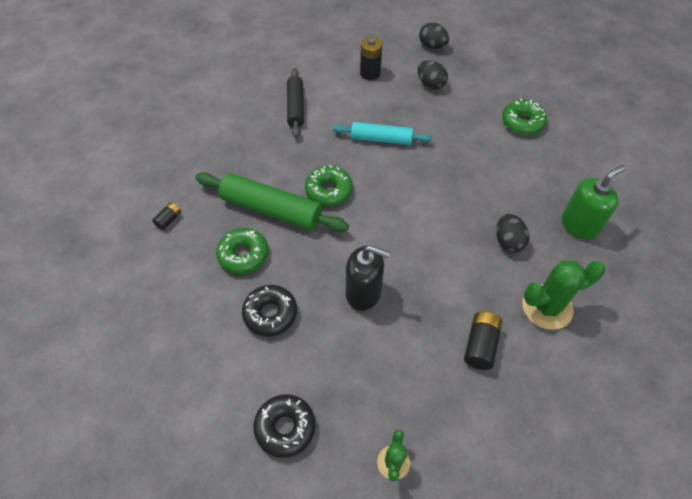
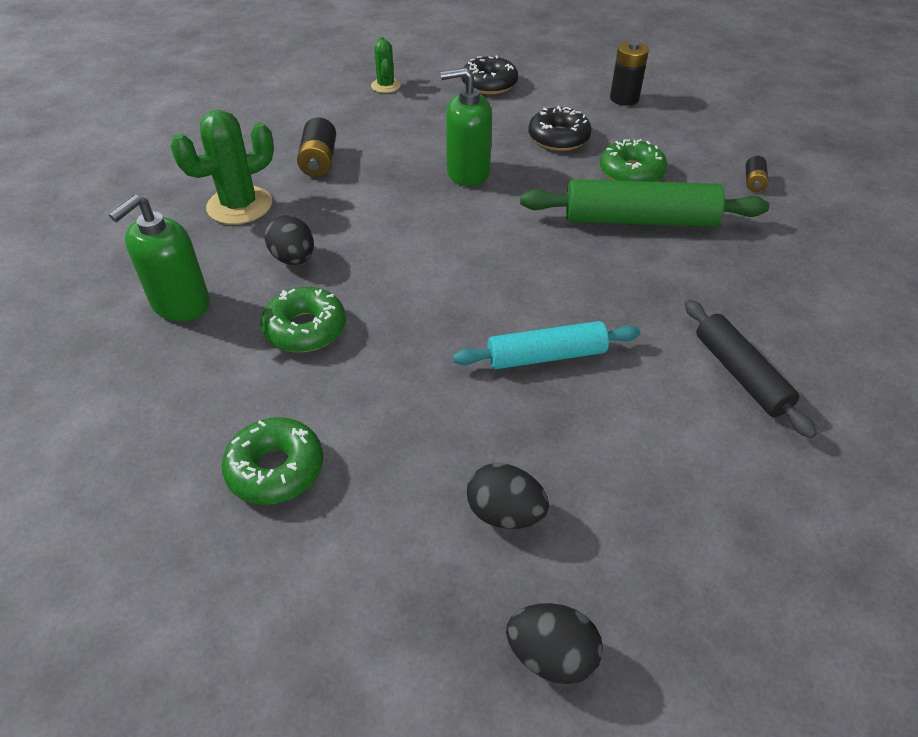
camera: 160 degrees right, 10 degrees down
green donut [305,165,353,206] -> green donut moved to [261,287,346,352]
black soap dispenser [346,246,390,311] -> green soap dispenser [440,68,492,186]
black battery [360,37,382,80] -> black battery moved to [610,41,649,106]

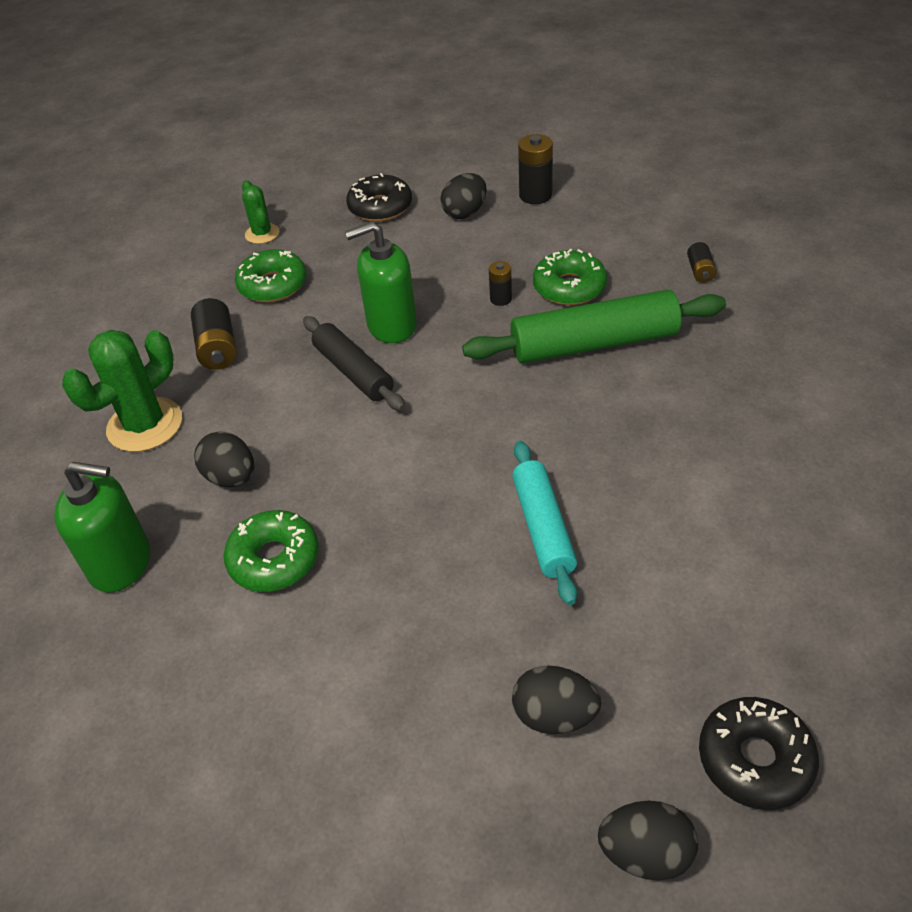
camera: 10 degrees left, 0 degrees up
green soap dispenser [109,195,210,322] -> green soap dispenser turned 105 degrees counterclockwise [54,462,150,593]
green donut [221,417,323,505] -> green donut moved to [235,249,307,302]
turquoise rolling pin [453,321,640,369] -> turquoise rolling pin turned 75 degrees counterclockwise [512,441,577,605]
black donut [529,106,592,151] -> black donut moved to [699,697,819,810]
black rolling pin [685,299,817,439] -> black rolling pin moved to [303,316,405,411]
none -> black egg [441,173,487,219]
none -> black battery [489,261,512,306]

